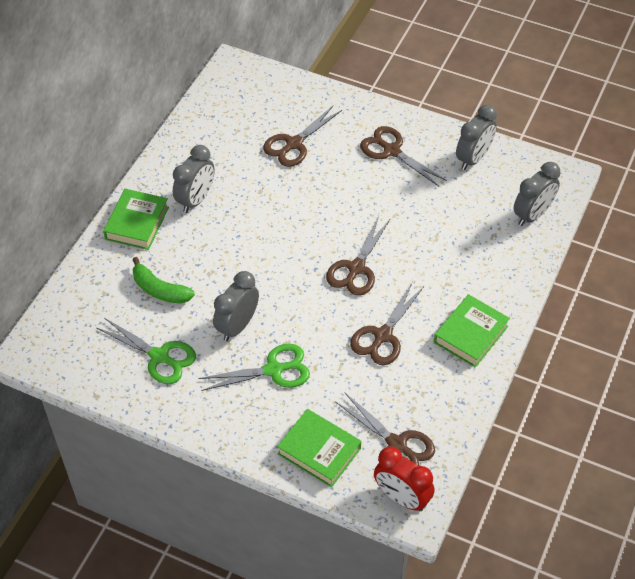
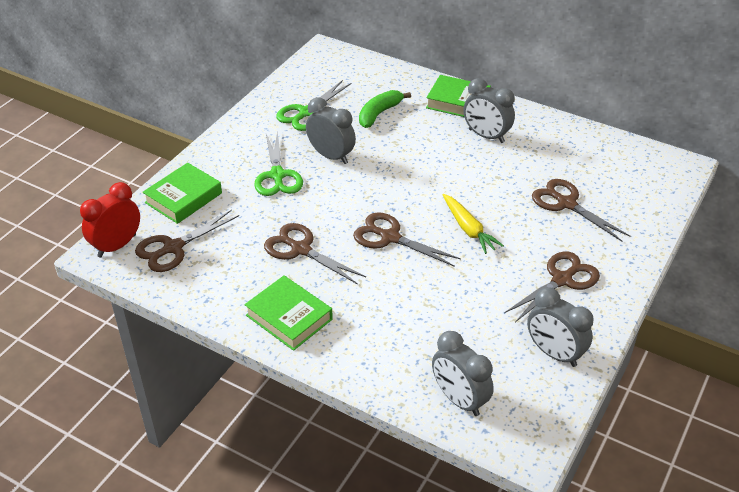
camera: 95 degrees right, 10 degrees down
none -> yellow carrot [443,194,504,254]

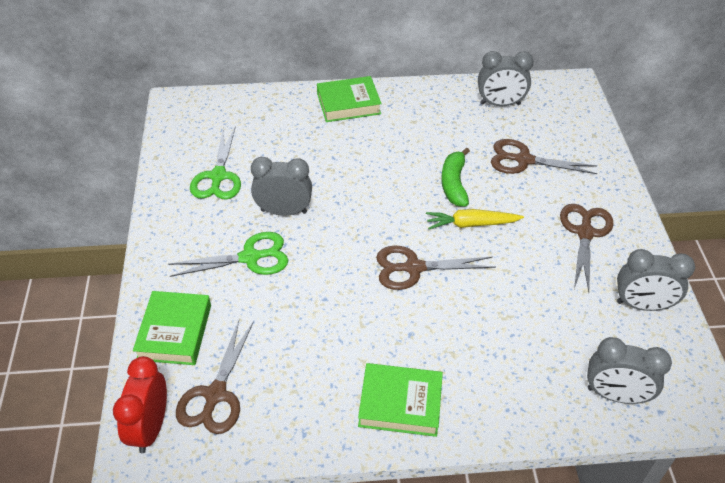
camera: 35 degrees left, 5 degrees up
green scissors [254,130,303,196] -> green scissors turned 60 degrees counterclockwise [168,232,288,277]
brown scissors [264,223,366,284] -> none
green banana [359,90,411,128] -> green banana moved to [441,148,470,207]
yellow carrot [443,194,504,254] -> yellow carrot turned 150 degrees clockwise [426,209,524,229]
grey clock [463,78,515,143] -> grey clock moved to [478,51,534,106]

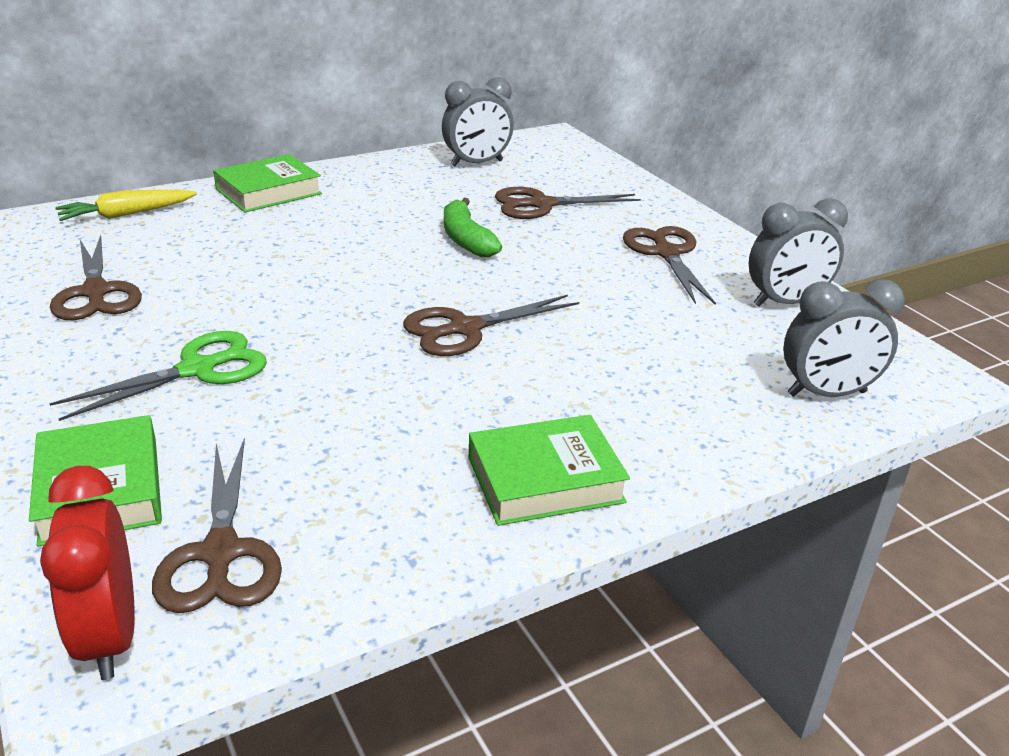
camera: 25 degrees left, 15 degrees down
green scissors [190,126,241,200] -> brown scissors [50,235,142,320]
grey clock [251,157,312,216] -> none
yellow carrot [426,209,524,229] -> yellow carrot moved to [55,190,197,221]

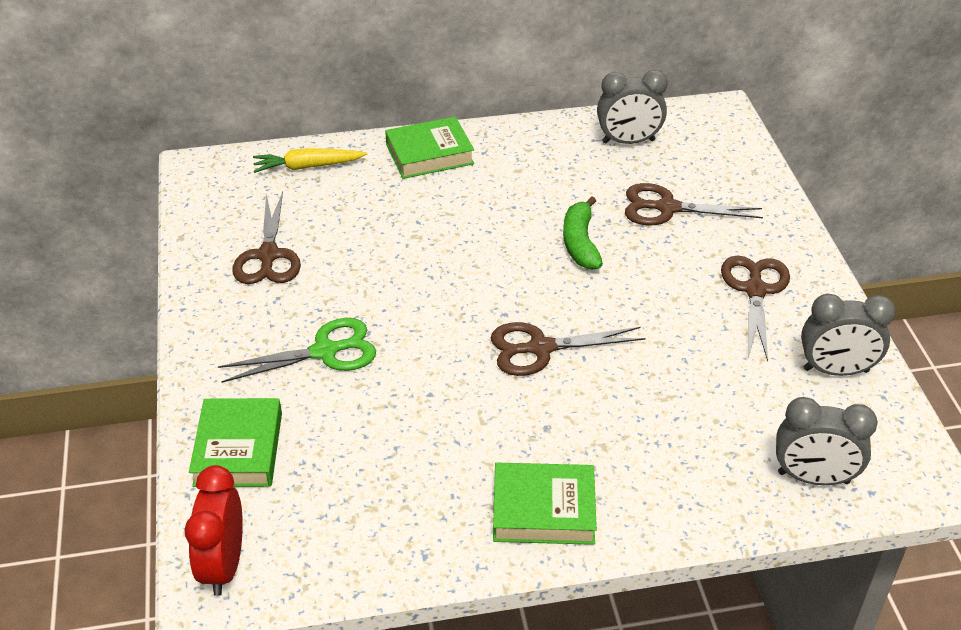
camera: 20 degrees right, 10 degrees up
brown scissors [152,439,282,613] -> none

